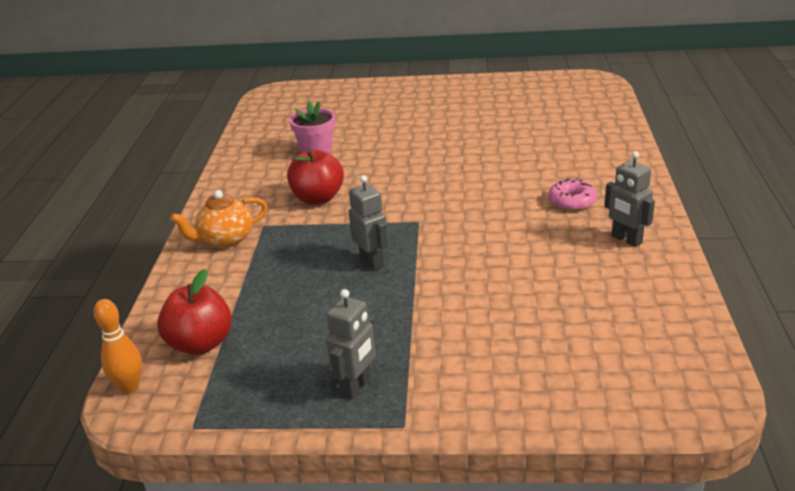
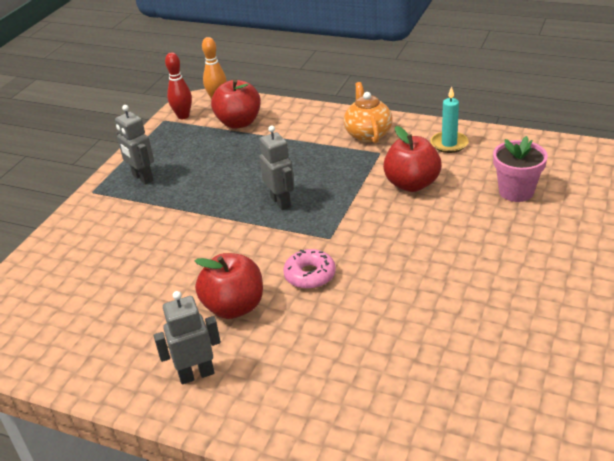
camera: 110 degrees right, 5 degrees up
grey robot [348,175,388,271] -> grey robot turned 105 degrees counterclockwise [259,125,294,210]
pink donut [548,178,597,211] -> pink donut moved to [283,249,336,289]
none -> red bowling pin [165,53,192,119]
none -> red apple [195,253,263,319]
none -> turquoise candle [431,86,469,153]

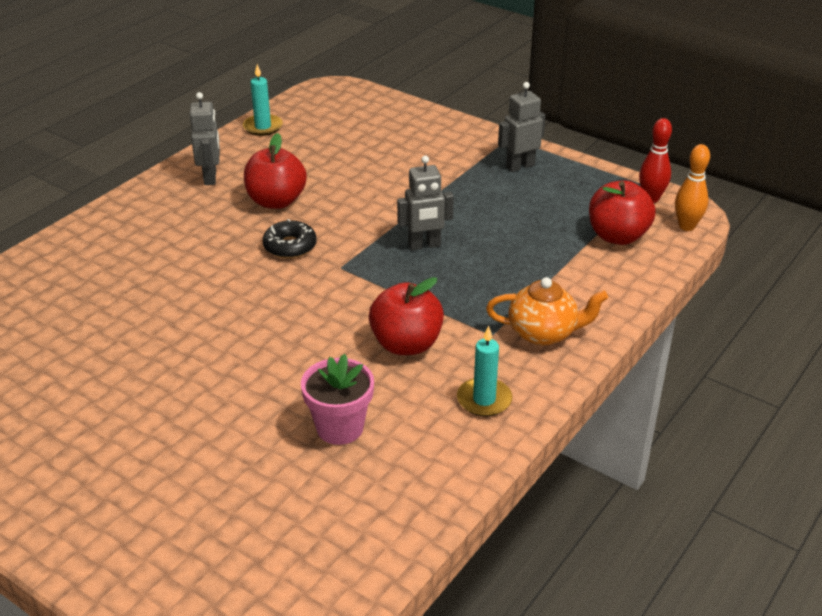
camera: 100 degrees right, 0 degrees up
pink donut [283,249,336,289] -> black donut [263,219,316,259]
none -> turquoise candle [243,64,283,136]

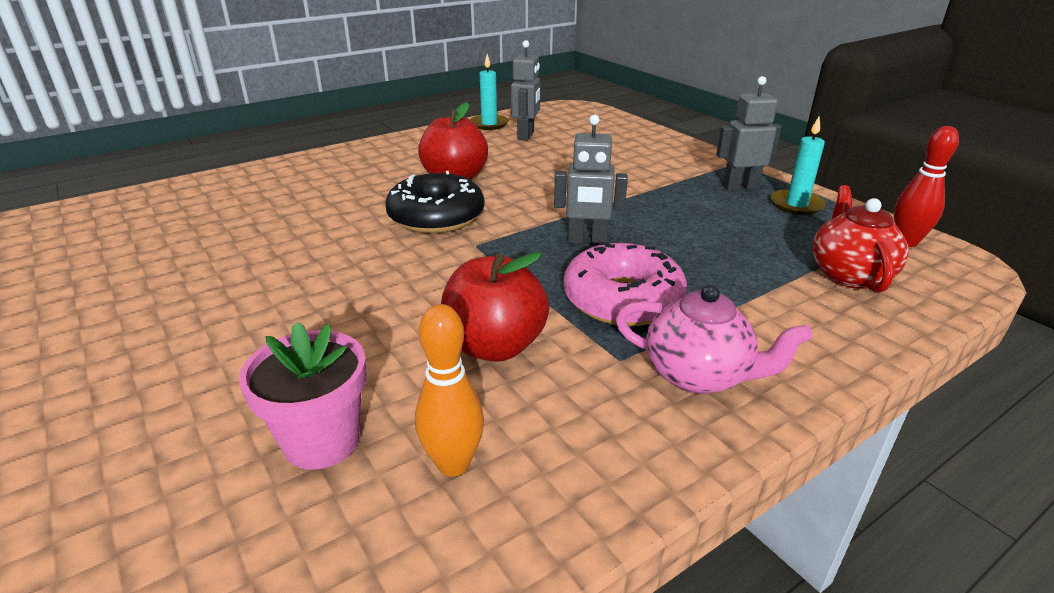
camera: 20 degrees right, 5 degrees down
grey robot [190,92,220,185] -> grey robot moved to [511,40,540,141]
black donut [263,219,316,259] -> black donut [385,171,485,234], size x1.56
turquoise candle [457,325,512,417] -> turquoise candle moved to [771,117,826,215]
orange teapot [486,277,608,346] -> pink teapot [616,284,813,394]
red apple [589,180,656,245] -> red teapot [812,185,909,293]
orange bowling pin [675,144,710,231] -> orange bowling pin moved to [415,304,484,476]
none -> pink donut [563,242,687,326]

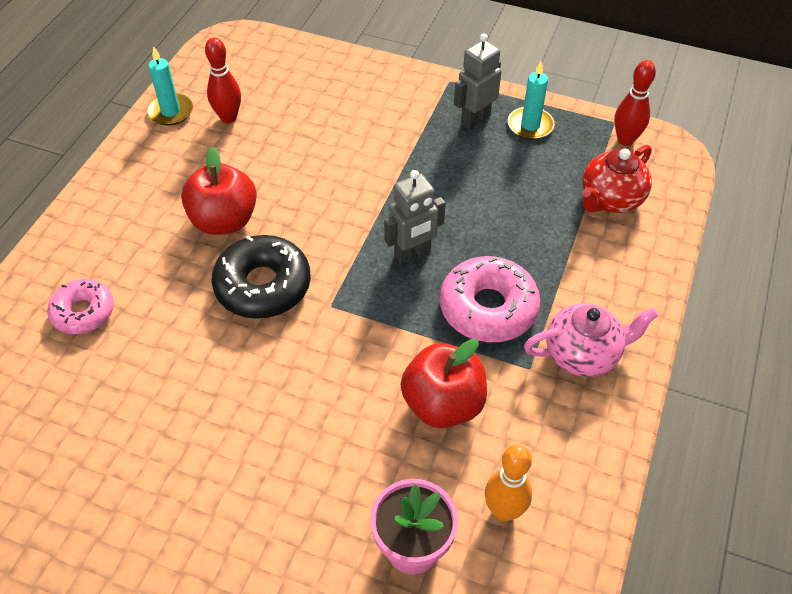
camera: 35 degrees left, 20 degrees up
grey robot [511,40,540,141] -> red bowling pin [205,37,241,123]
red teapot [812,185,909,293] -> red teapot turned 105 degrees counterclockwise [582,145,652,213]
none -> pink donut [47,279,114,334]

